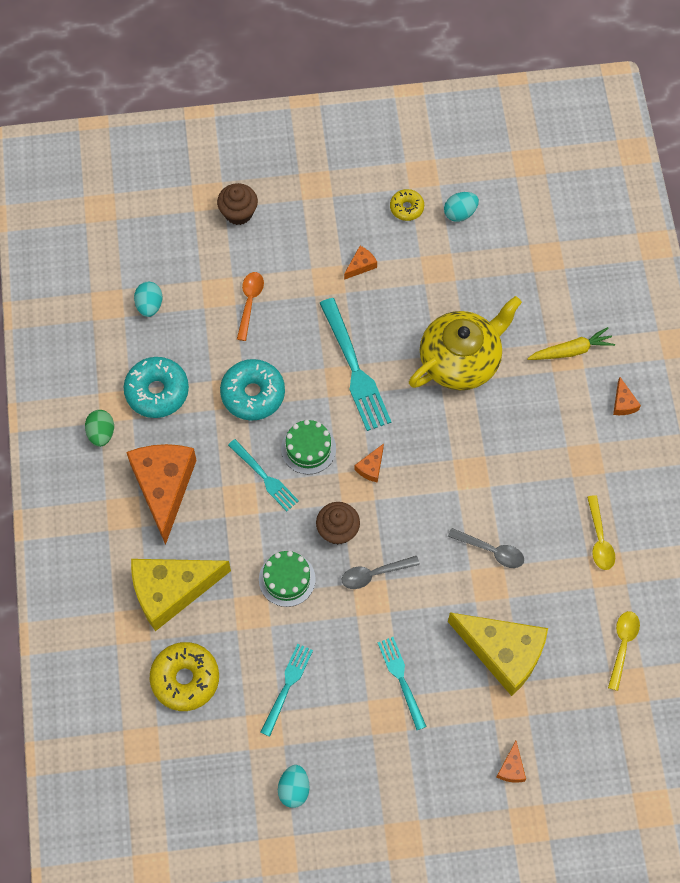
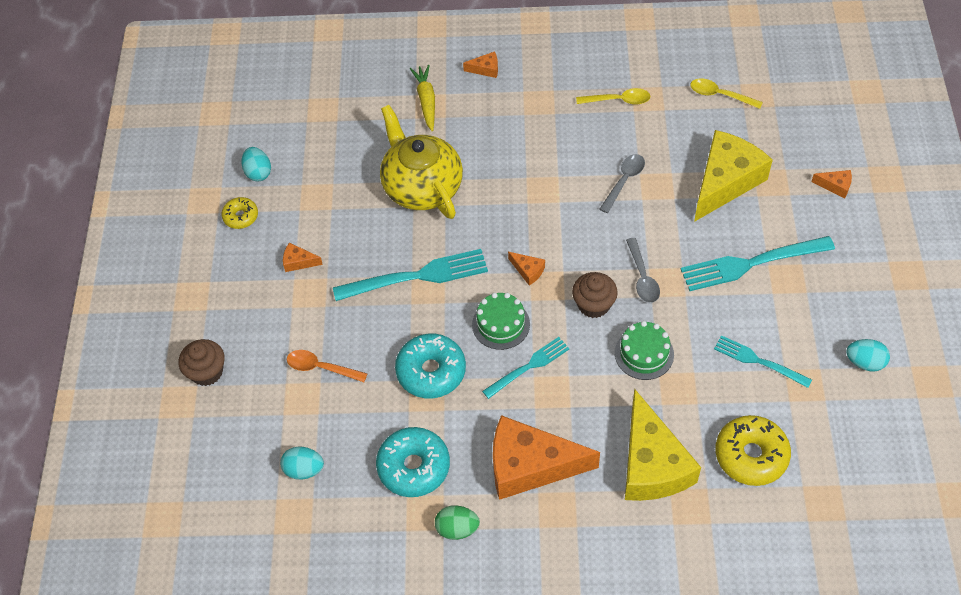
camera: 80 degrees left, 10 degrees down
orange cheese [344,246,377,280] -> orange cheese turned 45 degrees counterclockwise [283,243,323,272]
turquoise fork [378,637,427,730] -> turquoise fork [681,236,835,291], size x1.64

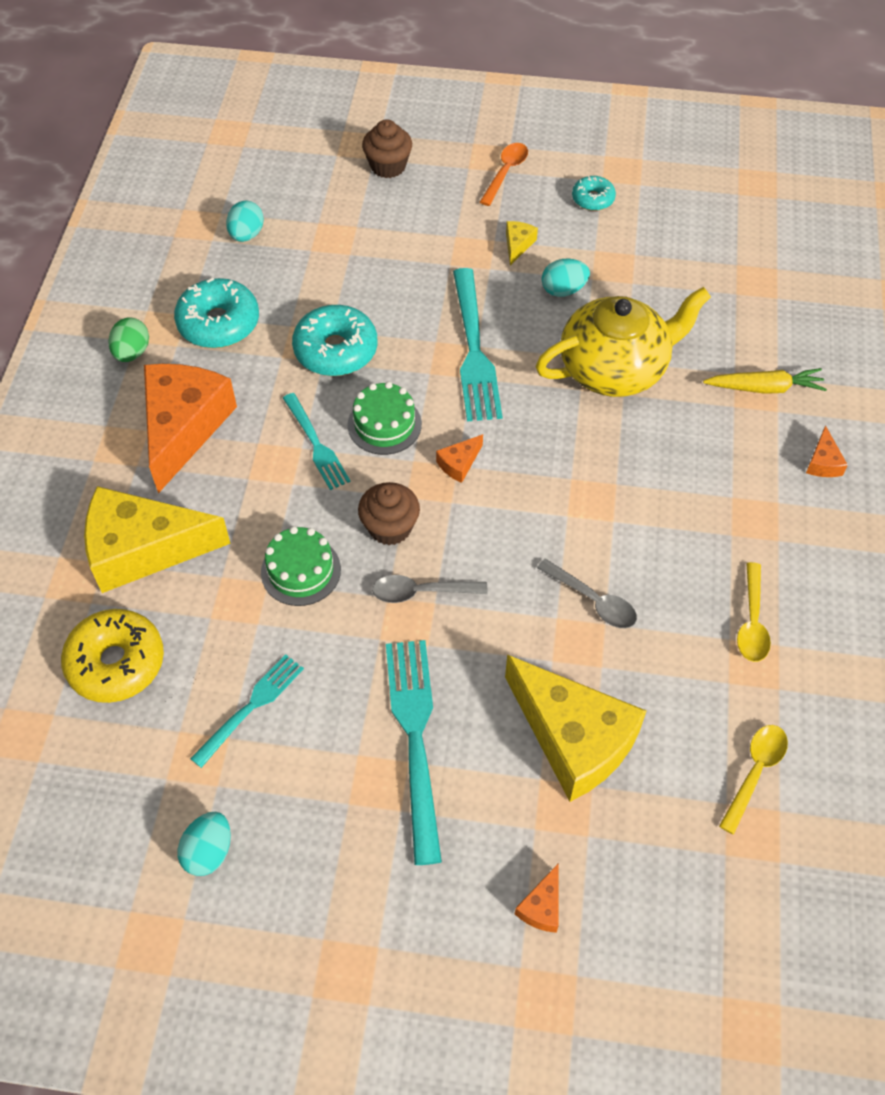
camera: 95 degrees right, 0 degrees up
yellow donut [221,197,258,229] -> turquoise donut [572,176,616,211]
turquoise egg [241,147,271,181] -> turquoise egg moved to [542,259,590,297]
orange cheese [283,243,323,272] -> yellow cheese [506,221,538,265]
orange spoon [287,350,368,382] -> orange spoon moved to [480,143,528,206]

